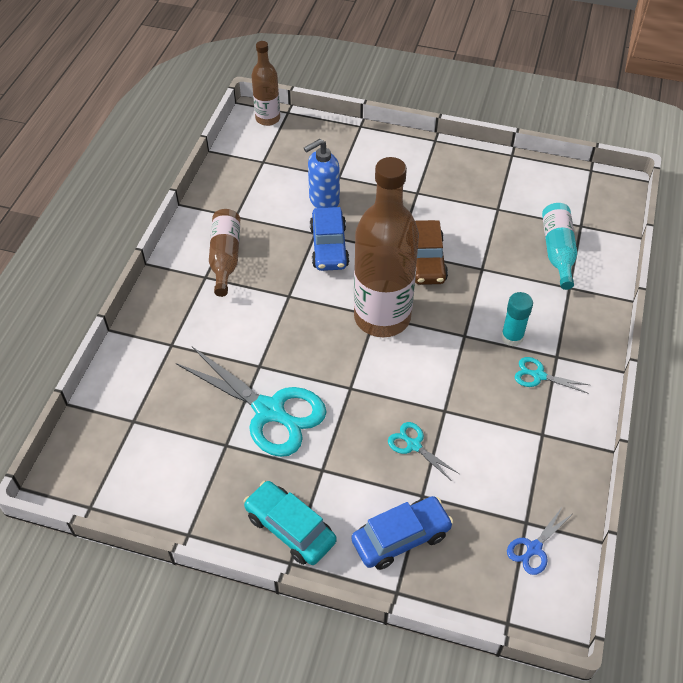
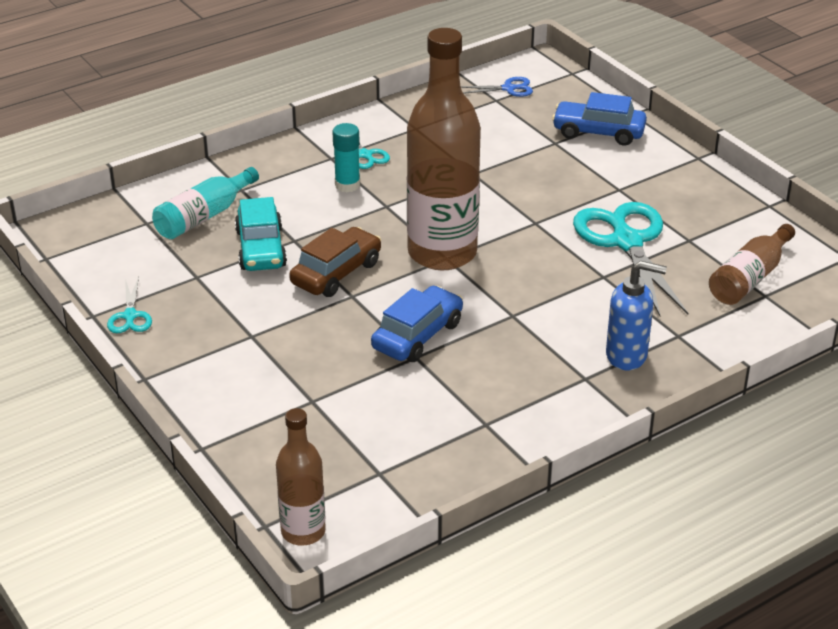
camera: 140 degrees left, 15 degrees down
brown bottle [209,209,240,297] -> brown bottle moved to [709,224,795,305]
turquoise car [244,481,337,565] -> turquoise car moved to [235,197,287,271]
blue soap dispenser [304,139,340,208] -> blue soap dispenser moved to [606,261,667,370]
turquoise scissors [388,422,459,481] -> turquoise scissors moved to [107,277,152,333]

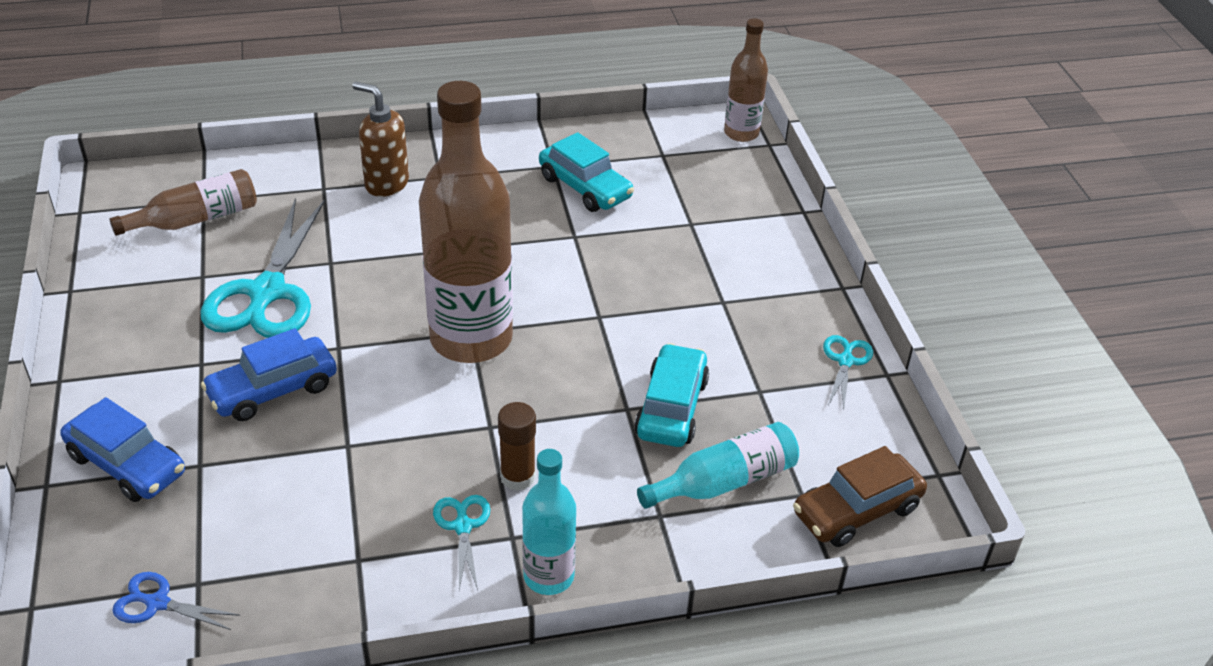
camera: 160 degrees left, 5 degrees up
brown car [289,227,381,297] -> brown car moved to [793,446,927,547]
turquoise glue stick [332,123,360,192] -> brown glue stick [498,402,536,491]
blue car [371,286,463,362] -> blue car moved to [201,328,337,421]
blue soap dispenser [606,261,667,370] -> brown soap dispenser [352,82,409,197]
none -> turquoise bottle [522,449,576,595]
none -> turquoise car [539,132,634,212]

